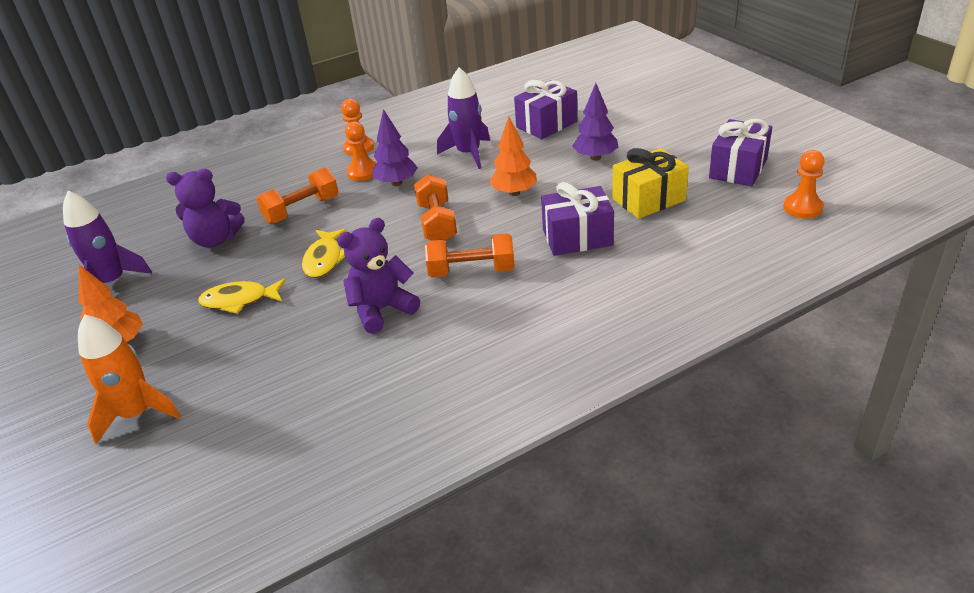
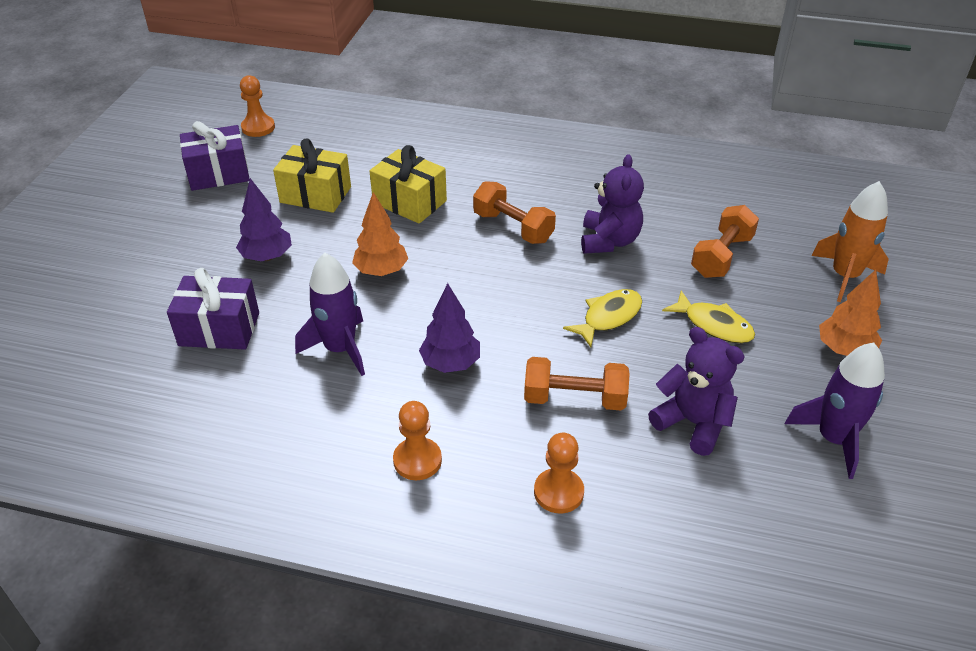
camera: 140 degrees left, 5 degrees up
purple teddy bear [337,218,420,334] -> purple teddy bear turned 90 degrees counterclockwise [581,154,644,254]
orange pawn [345,121,376,181] -> orange pawn moved to [534,433,584,513]
orange dumbbell [414,174,457,241] -> orange dumbbell moved to [691,205,759,278]
purple gift [541,182,614,256] -> yellow gift [369,145,447,224]

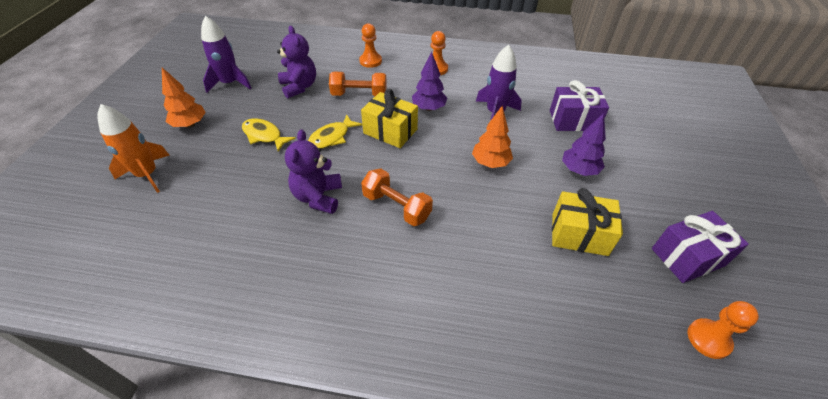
camera: 175 degrees right, 5 degrees up
yellow gift [369,145,447,224] -> yellow gift moved to [361,89,418,148]
purple teddy bear [648,327,745,456] -> purple teddy bear turned 150 degrees counterclockwise [277,26,316,99]
orange dumbbell [691,205,759,278] -> none

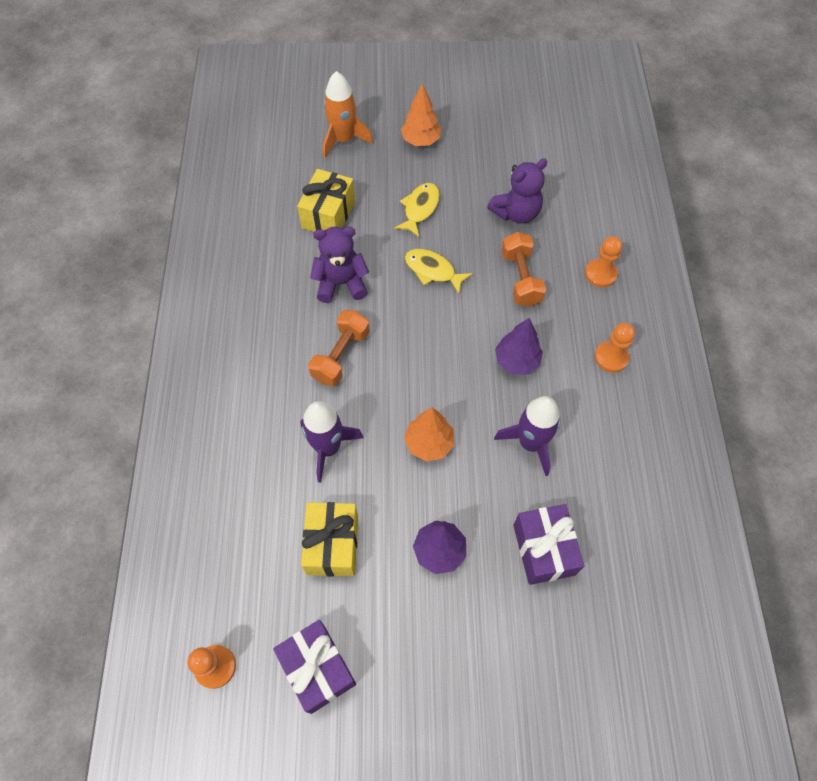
camera: 80 degrees right, 15 degrees up
purple rocket [201,16,252,93] -> purple rocket moved to [300,401,364,483]
yellow gift [361,89,418,148] -> yellow gift moved to [297,169,355,232]

